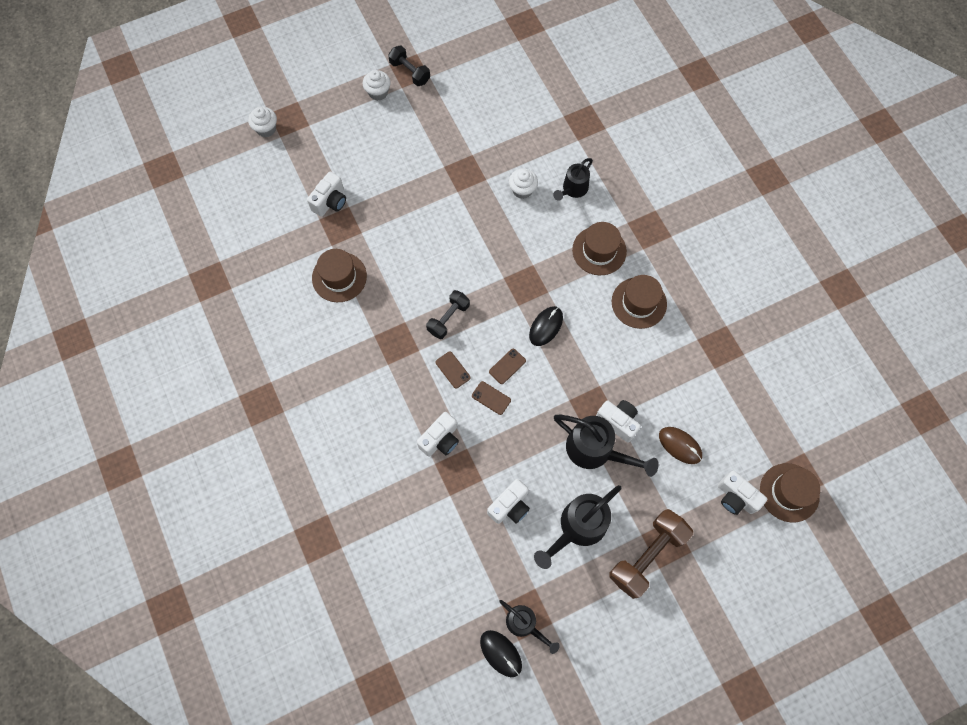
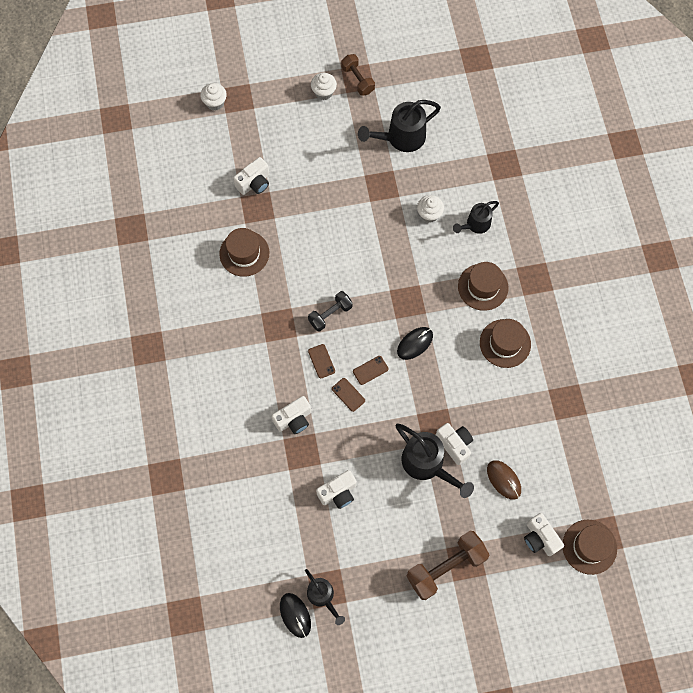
camera: 15 degrees right, 0 degrees up
black dumbbell [388,46,430,86] -> brown dumbbell [341,54,375,96]
black watering can [534,485,621,569] -> black watering can moved to [358,100,441,152]

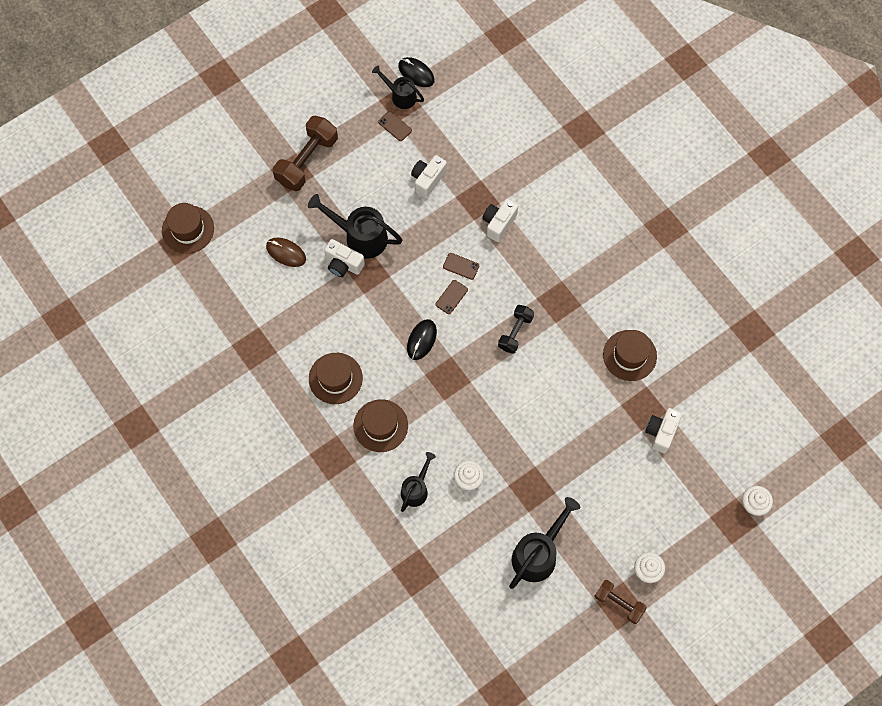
camera: 155 degrees right, 0 degrees up
brown phone [308,344,335,378] -> brown phone moved to [378,111,412,141]
white camera [524,513,564,556] -> none

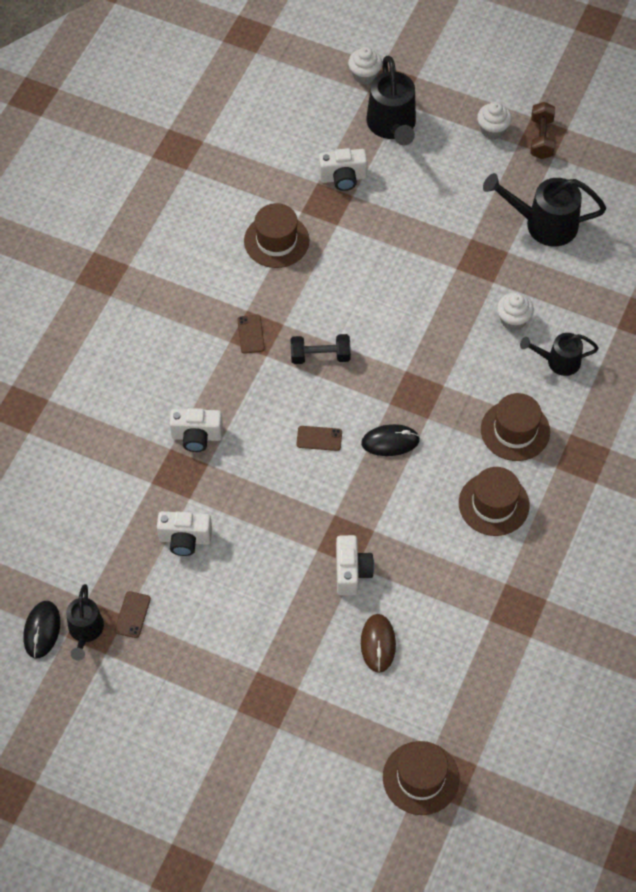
camera: 120 degrees left, 10 degrees down
brown dumbbell [273,115,338,191] -> none
black watering can [308,194,403,259] -> black watering can moved to [366,55,416,145]
brown phone [443,253,479,280] -> brown phone moved to [237,315,265,354]

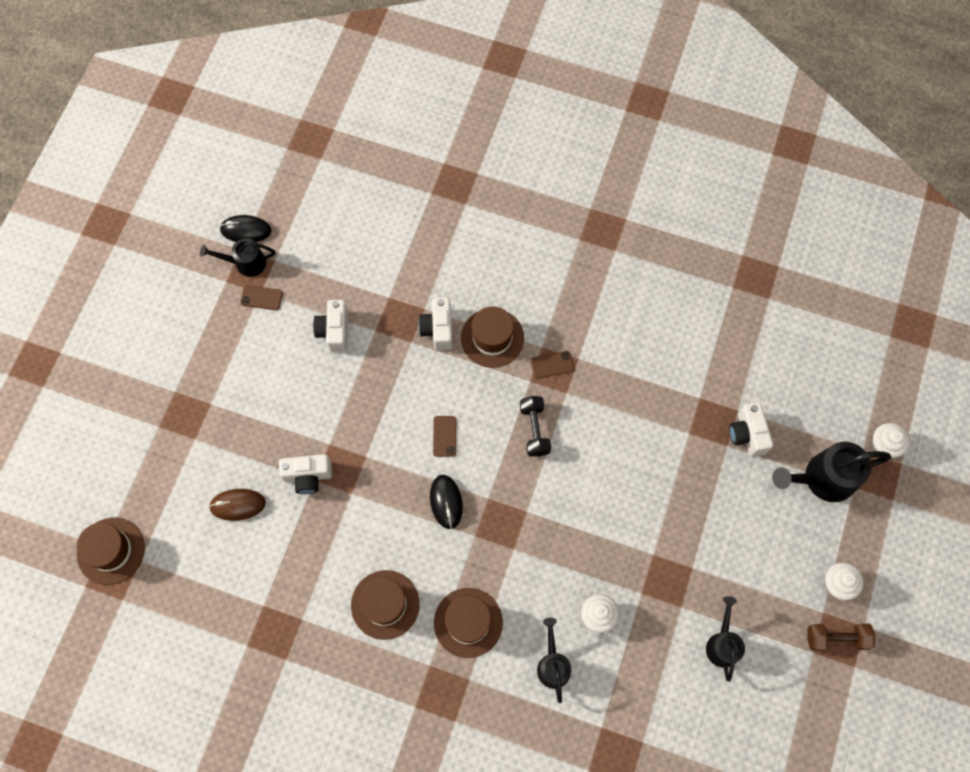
camera: 85 degrees right, 10 degrees up
brown hat [244,203,309,268] -> brown hat moved to [461,306,524,368]
black watering can [483,173,606,246] -> black watering can [706,596,745,682], size x0.62

